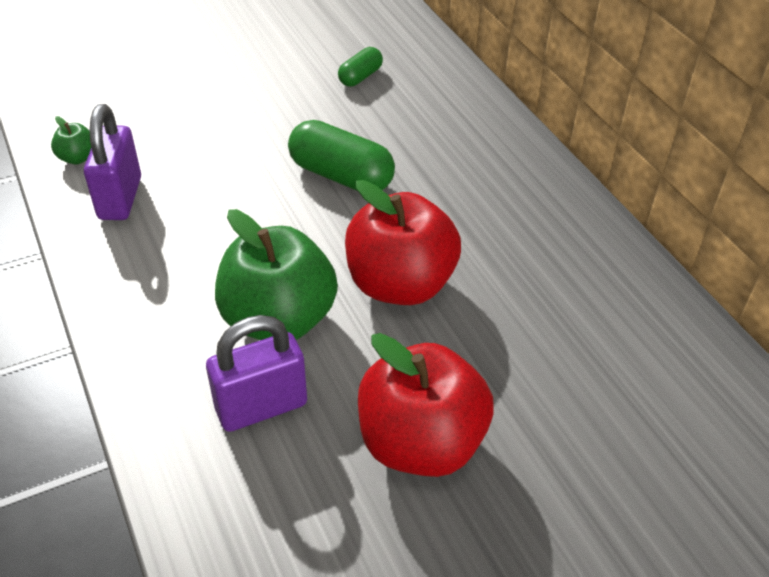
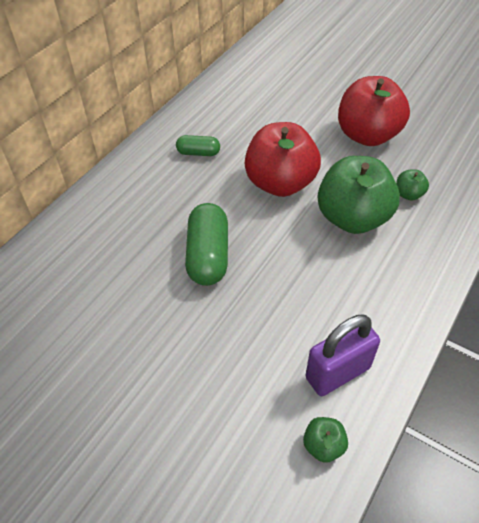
camera: 120 degrees left, 5 degrees up
purple padlock [206,315,307,432] -> green apple [396,169,429,200]
green capsule [338,47,383,87] -> green capsule moved to [176,135,220,156]

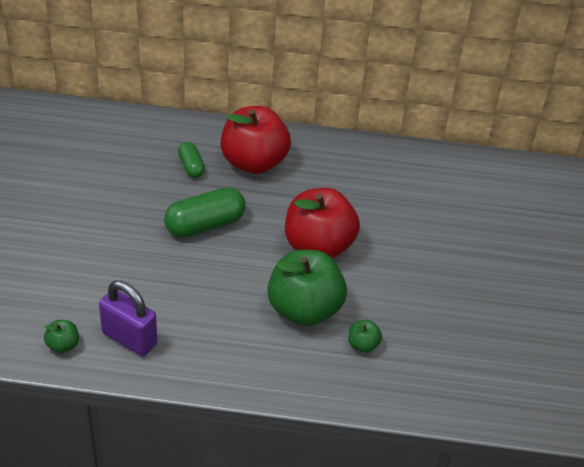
camera: 60 degrees right, 5 degrees down
green capsule [176,135,220,156] -> green capsule moved to [178,142,205,178]
red apple [338,76,410,146] -> red apple moved to [221,106,291,174]

